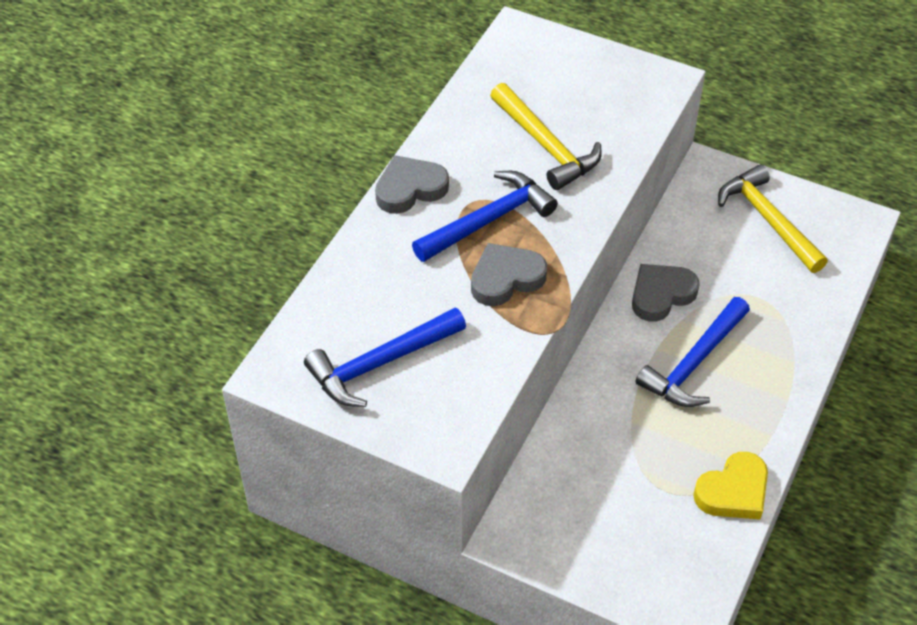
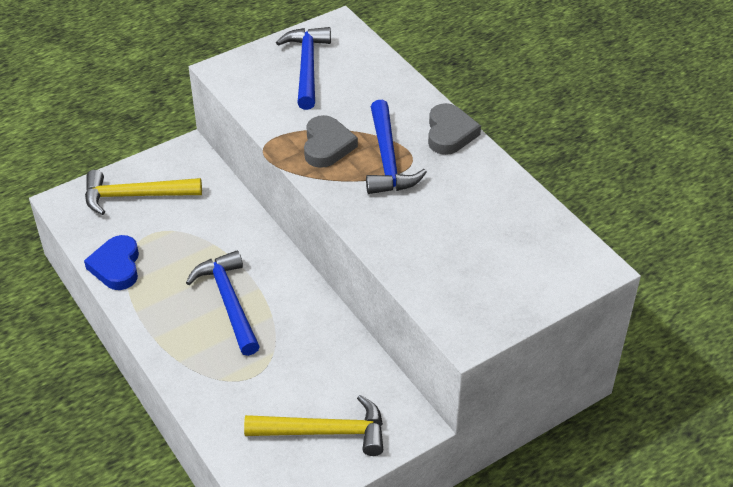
camera: 120 degrees right, 5 degrees down
yellow hammer [490,83,602,190] -> yellow hammer moved to [85,170,202,215]
grey heart [632,264,700,322] -> none
yellow heart [693,452,768,520] -> blue heart [84,235,139,290]

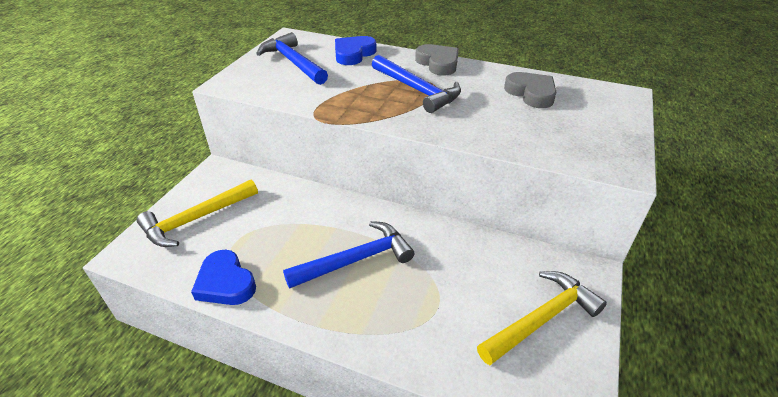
camera: 35 degrees left, 5 degrees down
blue hammer [186,250,260,356] -> blue hammer turned 120 degrees clockwise [283,221,415,289]
grey heart [304,115,358,168] -> grey heart moved to [504,72,556,108]
none -> blue heart [335,36,376,65]

